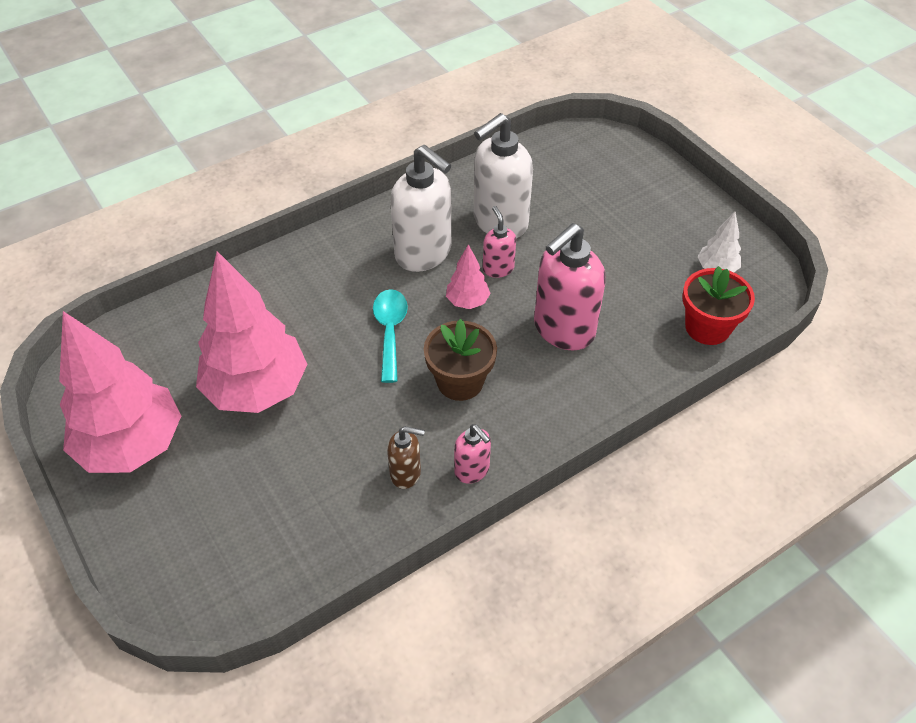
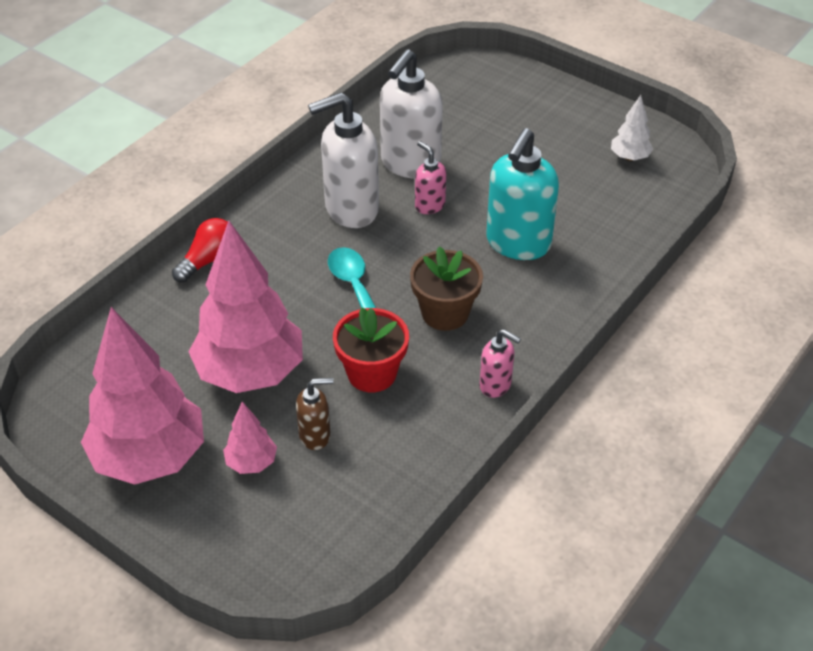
camera: 20 degrees left, 5 degrees down
brown soap dispenser [387,426,425,489] -> brown soap dispenser moved to [296,378,334,450]
white soap dispenser [390,145,451,272] -> white soap dispenser turned 135 degrees clockwise [308,92,379,228]
pink tree [446,244,491,309] -> pink tree moved to [223,402,277,474]
pink soap dispenser [534,223,606,351] -> turquoise soap dispenser [486,128,559,260]
red flower pot [682,266,755,345] -> red flower pot moved to [333,307,409,392]
none -> red light bulb [172,218,228,283]

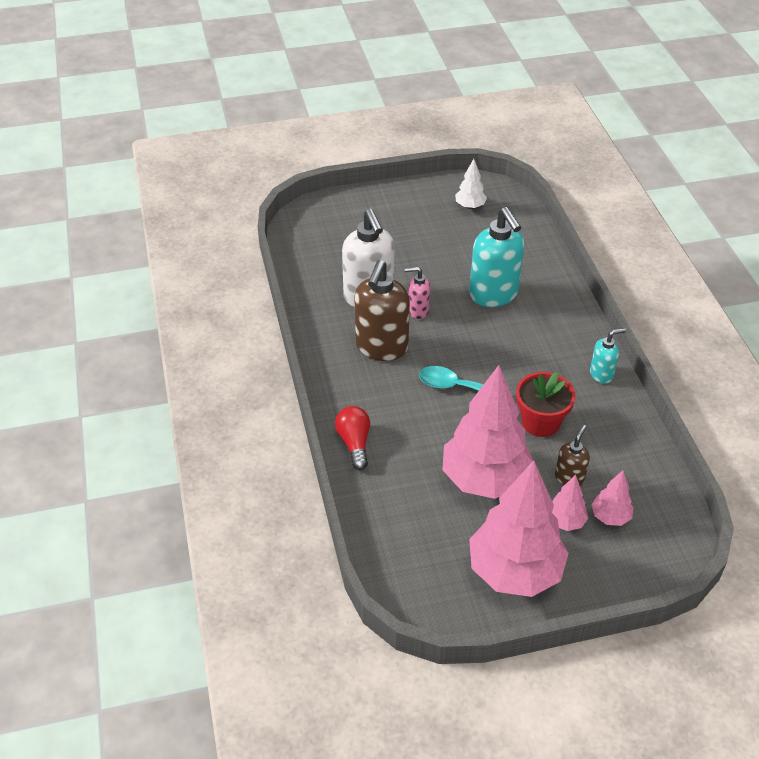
camera: 50 degrees left, 0 degrees up
white soap dispenser [308,92,379,228] -> brown soap dispenser [354,260,410,361]
brown flower pot [410,246,483,331] -> none
pink soap dispenser [480,329,521,398] -> turquoise soap dispenser [590,328,626,384]
none -> pink tree [591,471,634,526]

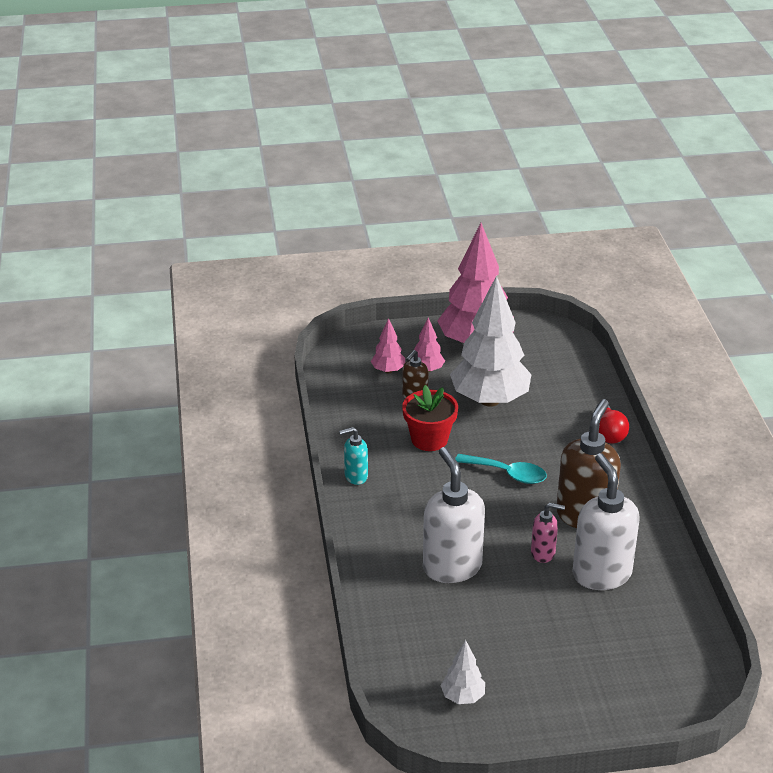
camera: 175 degrees left, 10 degrees down
pink tree [442,365,533,499] -> white tree [450,275,532,407]
turquoise soap dispenser [469,207,524,307] -> white soap dispenser [423,447,485,583]

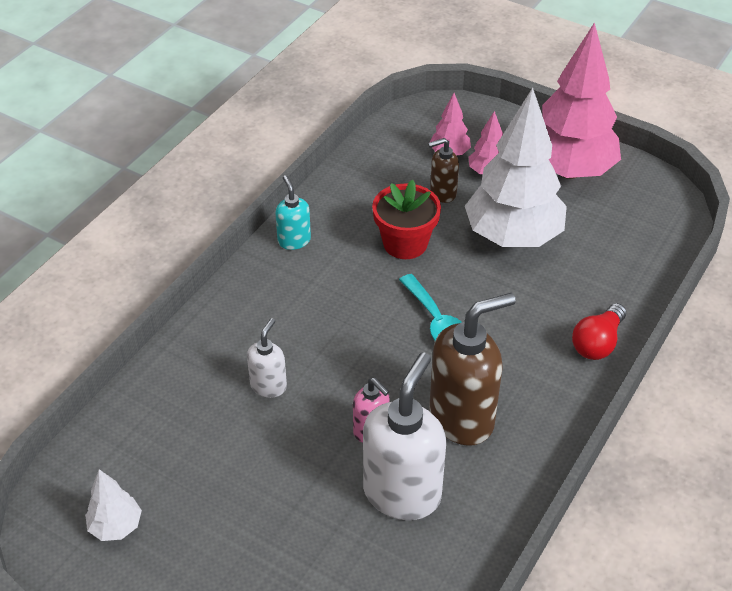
camera: 40 degrees right, 10 degrees up
turquoise soap dispenser [339,427,368,485] -> turquoise soap dispenser turned 45 degrees clockwise [275,175,311,250]
white soap dispenser [423,447,485,583] -> white soap dispenser [247,318,287,398], size x0.51

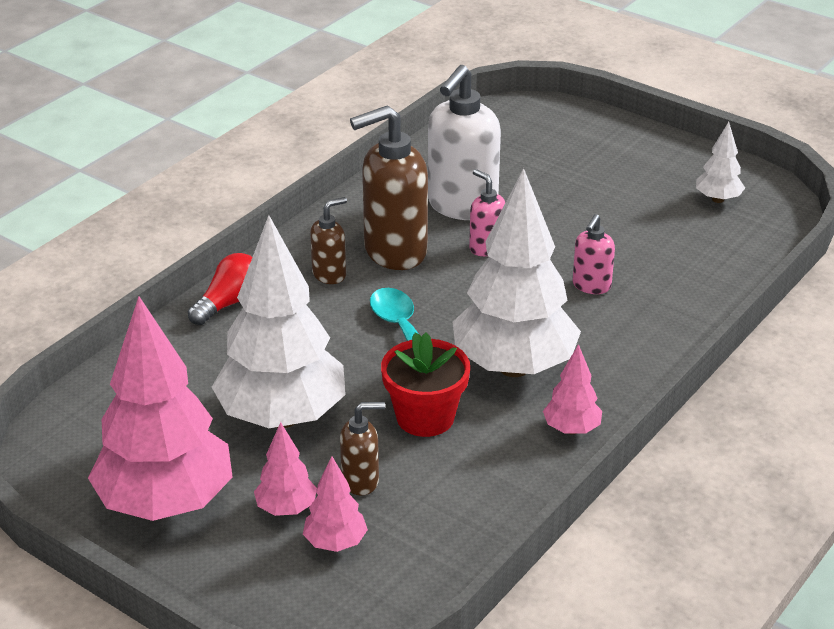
camera: 175 degrees left, 10 degrees down
white soap dispenser [247,318,287,398] -> pink soap dispenser [572,214,615,294]
turquoise soap dispenser [275,175,311,250] -> pink tree [543,344,602,434]
none -> brown soap dispenser [310,197,347,284]
none -> white tree [453,168,581,377]

